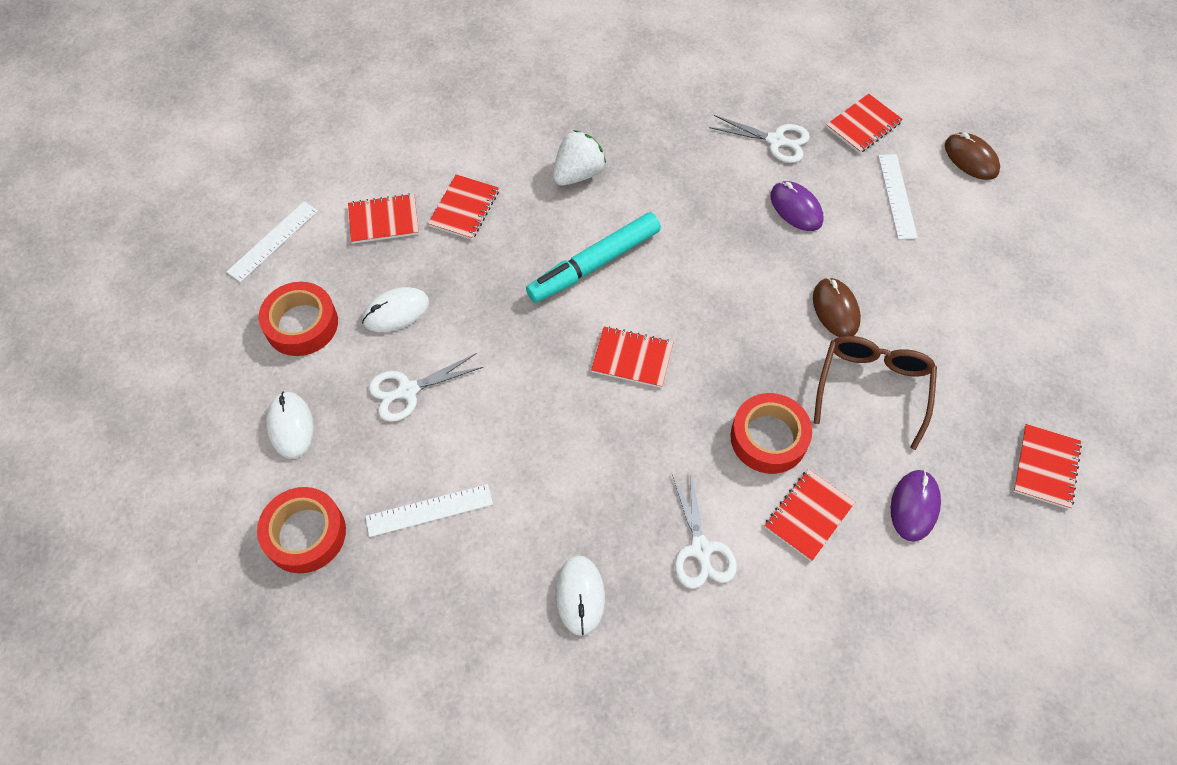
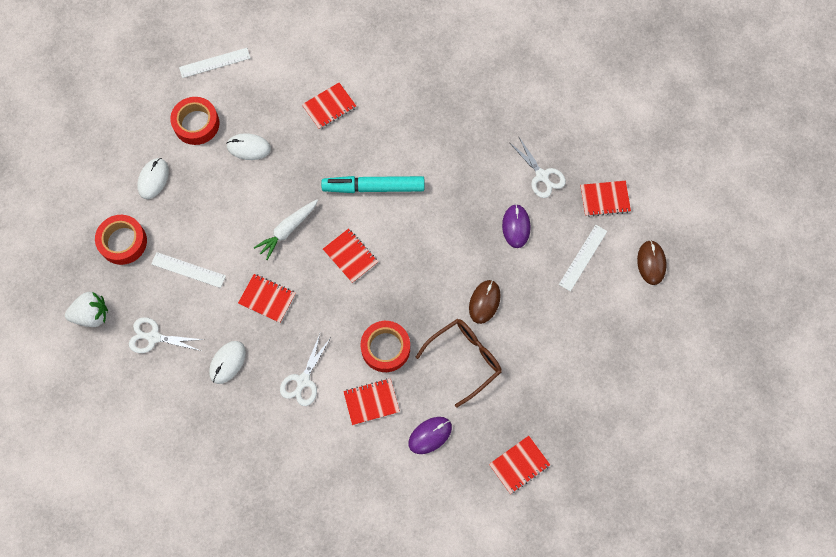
camera: 35 degrees right, 10 degrees up
red notebook [348,193,419,244] -> red notebook moved to [238,274,296,323]
white scissors [369,353,483,422] -> white scissors moved to [129,317,205,353]
white strawberry [553,130,606,186] -> white strawberry moved to [65,292,108,327]
none -> white carrot [253,199,318,260]

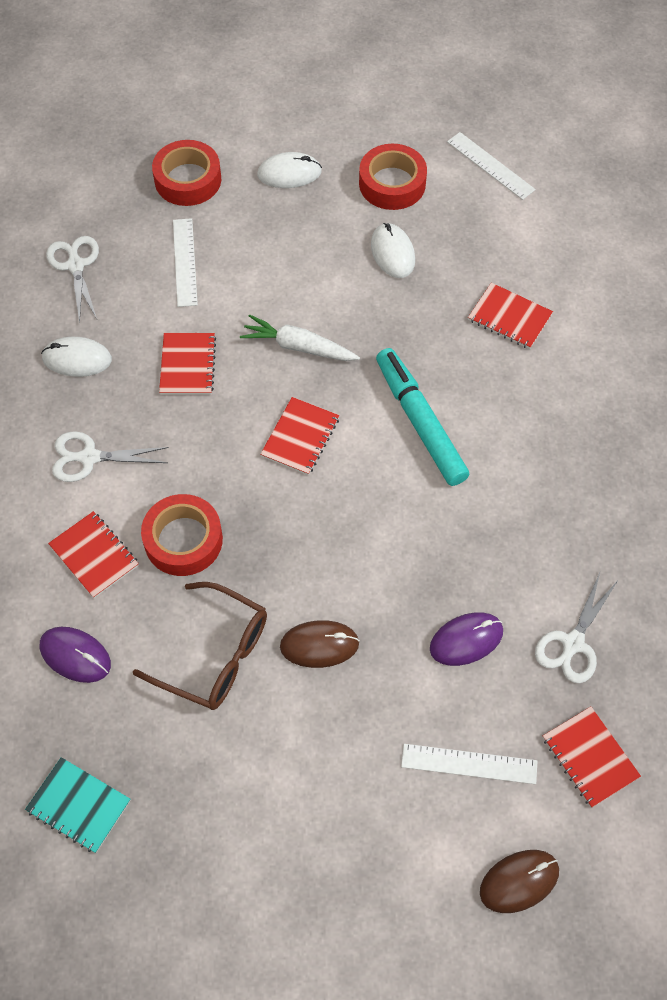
camera: 65 degrees right, 10 degrees down
white strawberry [65,292,108,327] -> none
red notebook [489,436,550,494] -> turquoise notebook [25,757,131,853]

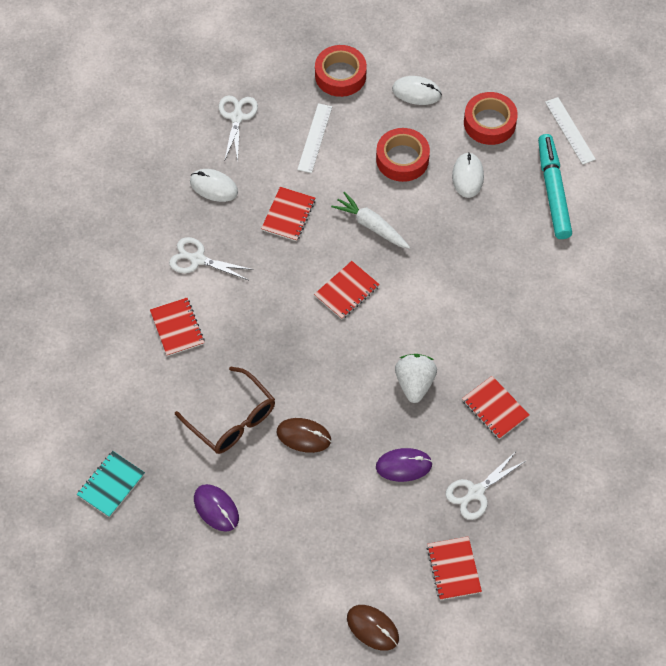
camera: 20 degrees right, 0 degrees up
turquoise notebook [25,757,131,853] -> turquoise notebook turned 75 degrees clockwise [77,451,145,518]
purple mouse [40,627,111,683] -> purple mouse moved to [194,484,239,532]
red tape [141,494,223,576] -> red tape moved to [376,128,430,182]
turquoise marker [376,348,469,486] -> turquoise marker moved to [538,134,572,239]
white ruler [401,744,537,784] -> none
red notebook [468,283,553,349] -> red notebook moved to [462,376,529,439]
brown mouse [480,850,559,913] -> brown mouse turned 45 degrees clockwise [347,605,399,651]
none -> white strawberry [395,354,437,403]

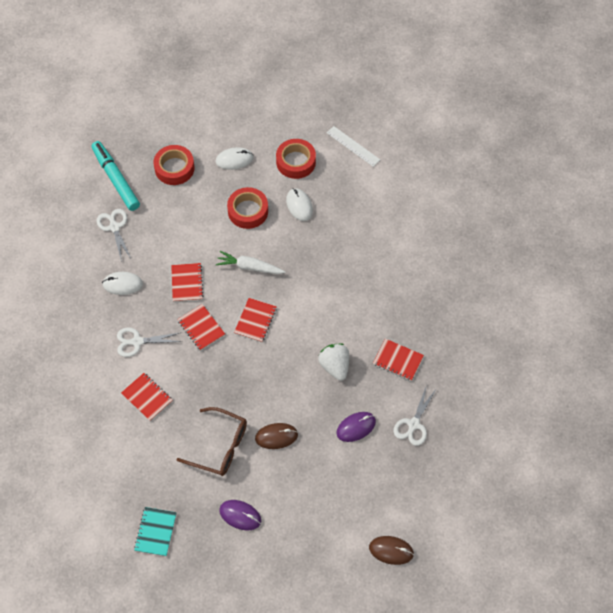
camera: 25 degrees left, 0 degrees up
white ruler [297,103,332,173] -> none
red notebook [427,536,482,600] -> red notebook moved to [177,304,225,351]
turquoise marker [538,134,572,239] -> turquoise marker moved to [91,141,140,211]

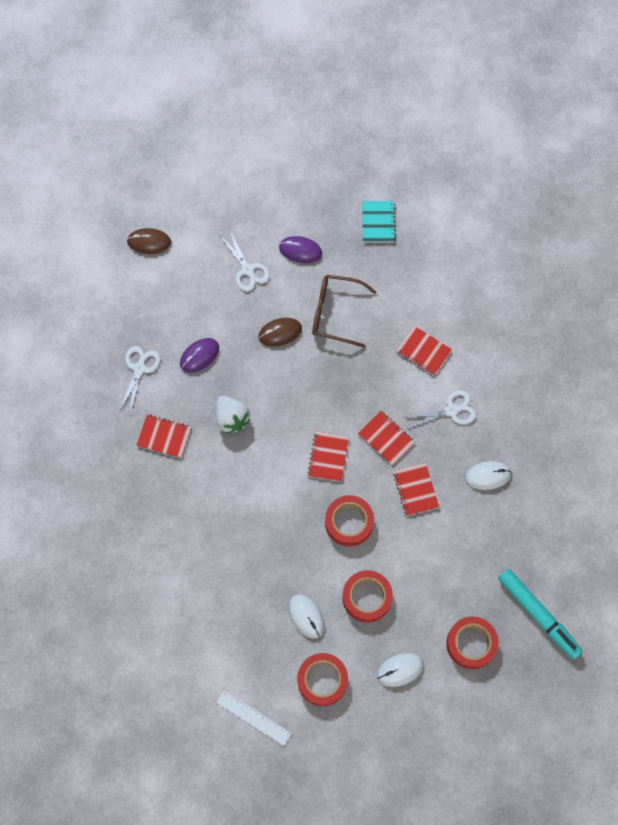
camera: 170 degrees right, 10 degrees up
white scissors [97,209,131,262] -> white scissors moved to [221,232,270,291]
white carrot [216,251,286,274] -> red tape [325,495,374,547]

